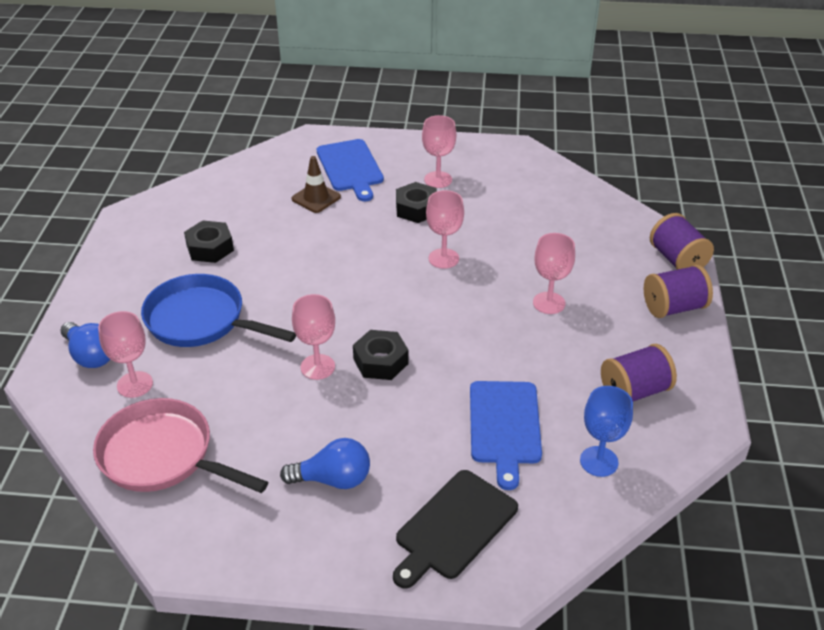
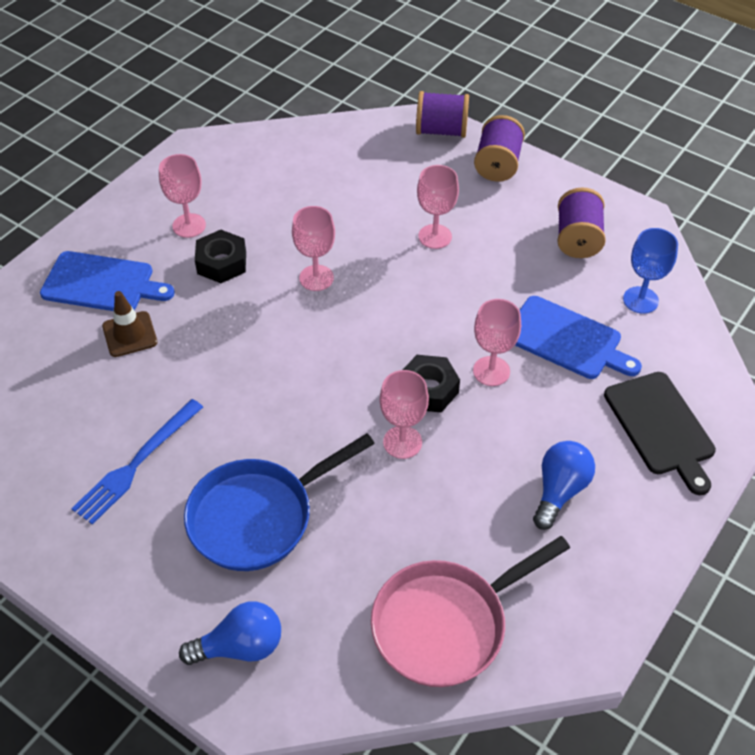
camera: 60 degrees left, 10 degrees up
pink goblet [98,311,153,398] -> pink goblet moved to [473,299,521,386]
black nut [184,220,234,263] -> blue fork [71,399,203,525]

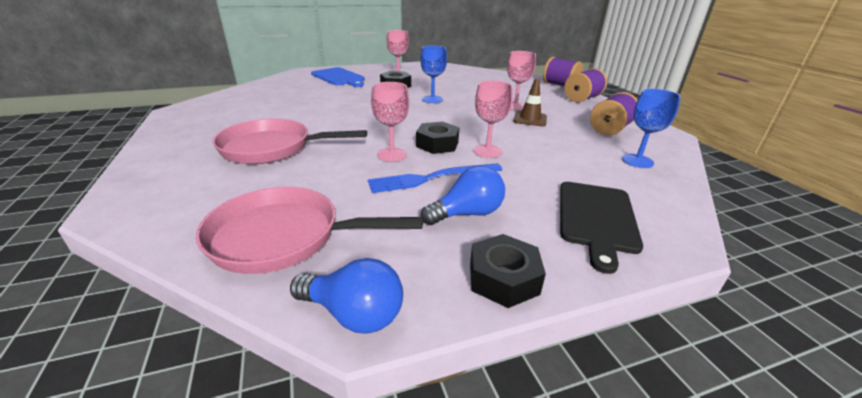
camera: 35 degrees right, 20 degrees down
blue fork [71,399,203,525] -> blue fork moved to [368,164,502,193]
brown traffic cone [102,291,158,357] -> brown traffic cone moved to [513,78,547,126]
blue light bulb [179,601,281,665] -> blue light bulb moved to [290,258,403,334]
blue pan [184,433,375,571] -> pink pan [213,119,367,164]
pink goblet [292,206,335,291] -> blue goblet [421,46,447,103]
blue cutting board [515,296,642,379] -> none
none -> black nut [470,234,546,308]

